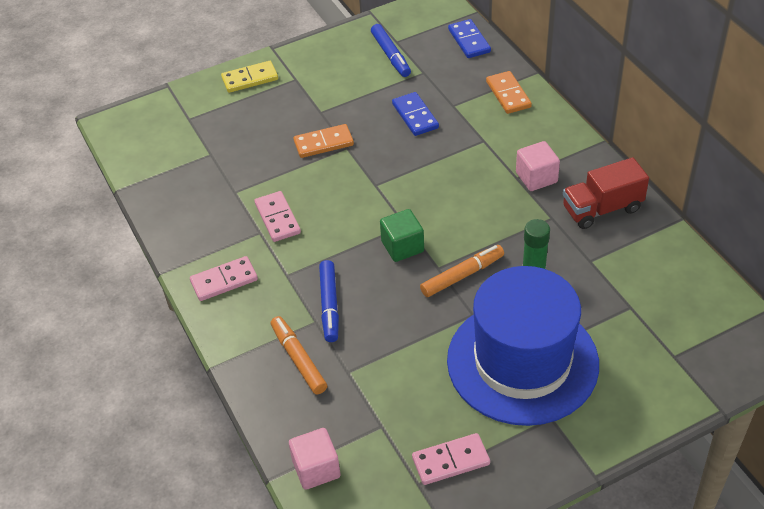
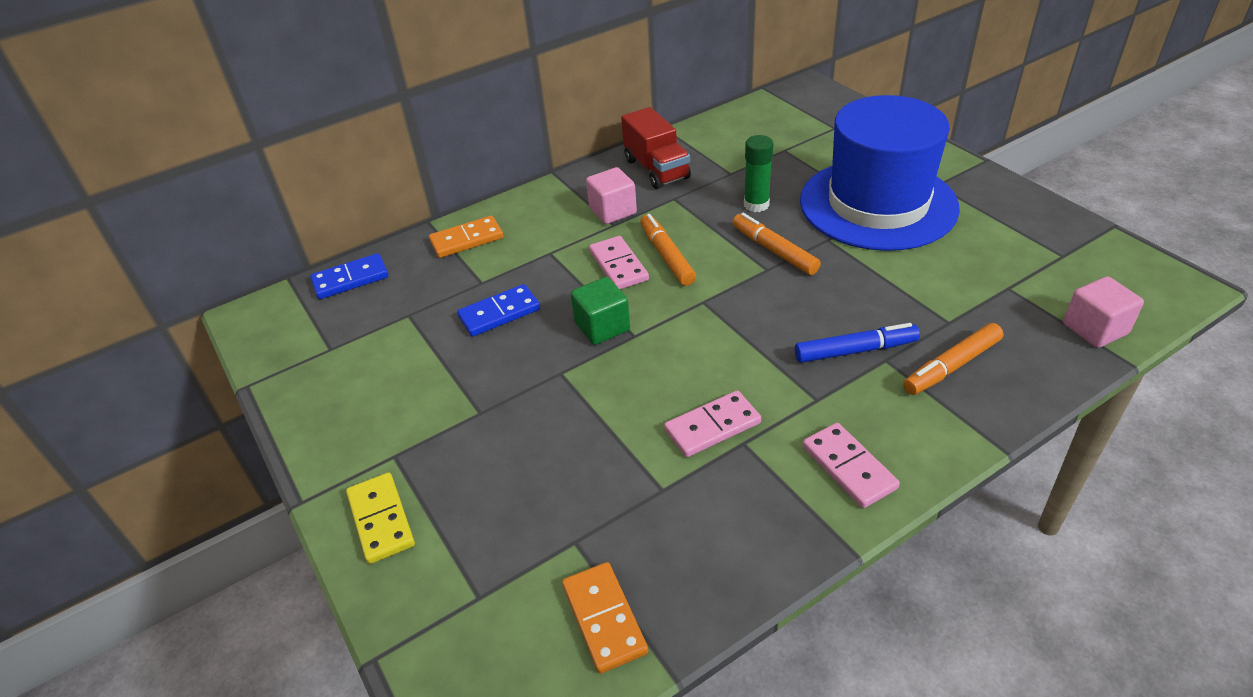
camera: 95 degrees left, 5 degrees down
orange domino [293,124,354,158] -> orange domino moved to [562,562,648,674]
blue marker [371,24,411,77] -> none
green cube [380,209,424,262] -> green cube moved to [571,277,630,345]
pink domino [412,433,490,485] -> pink domino moved to [589,236,649,289]
none -> orange marker [640,214,696,286]

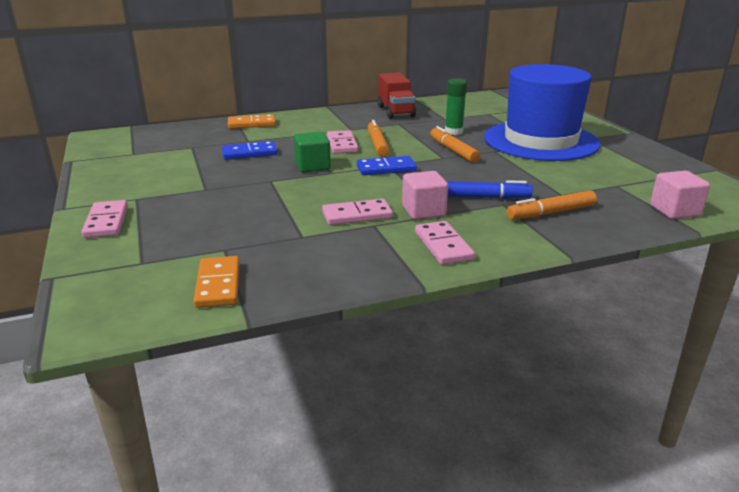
camera: 10 degrees right, 15 degrees down
blue domino [310,253,388,299] -> blue domino moved to [357,156,417,175]
yellow domino [346,473,415,564] -> pink domino [81,200,128,238]
pink cube [586,167,637,224] -> pink cube moved to [402,171,448,220]

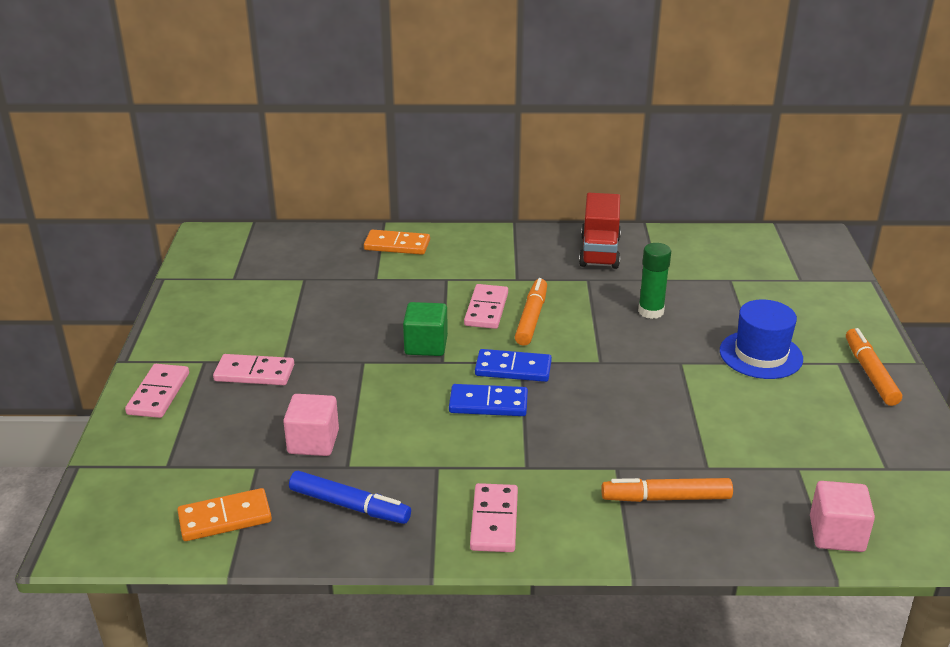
camera: 20 degrees right, 5 degrees up
orange domino [193,256,240,308] -> orange domino turned 60 degrees clockwise [177,488,272,541]
blue domino [222,141,278,160] -> blue domino moved to [449,384,528,416]
pink domino [322,199,393,225] -> pink domino moved to [213,354,294,385]
pink cube [402,171,448,220] -> pink cube moved to [283,394,339,456]
orange marker [430,126,480,163] -> orange marker moved to [846,328,902,406]
blue marker [446,180,533,199] -> blue marker moved to [289,471,411,524]
blue hat [484,64,601,161] -> blue hat [720,300,803,379], size x0.50

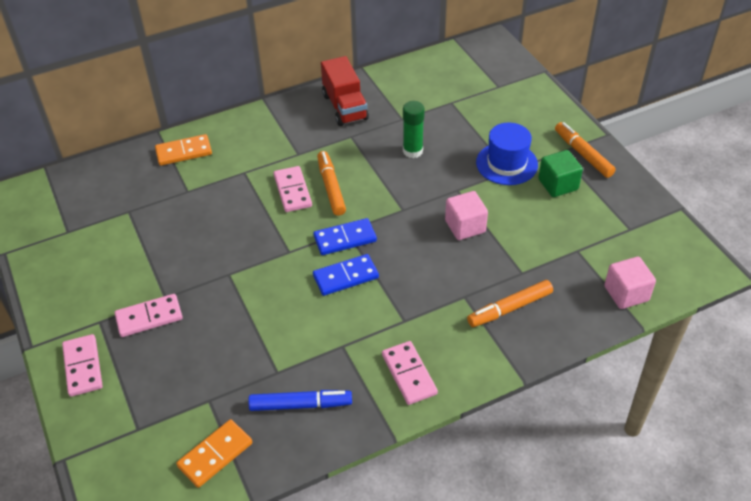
camera: 25 degrees left, 15 degrees up
pink cube [283,394,339,456] -> pink cube moved to [445,191,488,240]
green cube [403,302,448,356] -> green cube moved to [538,150,583,197]

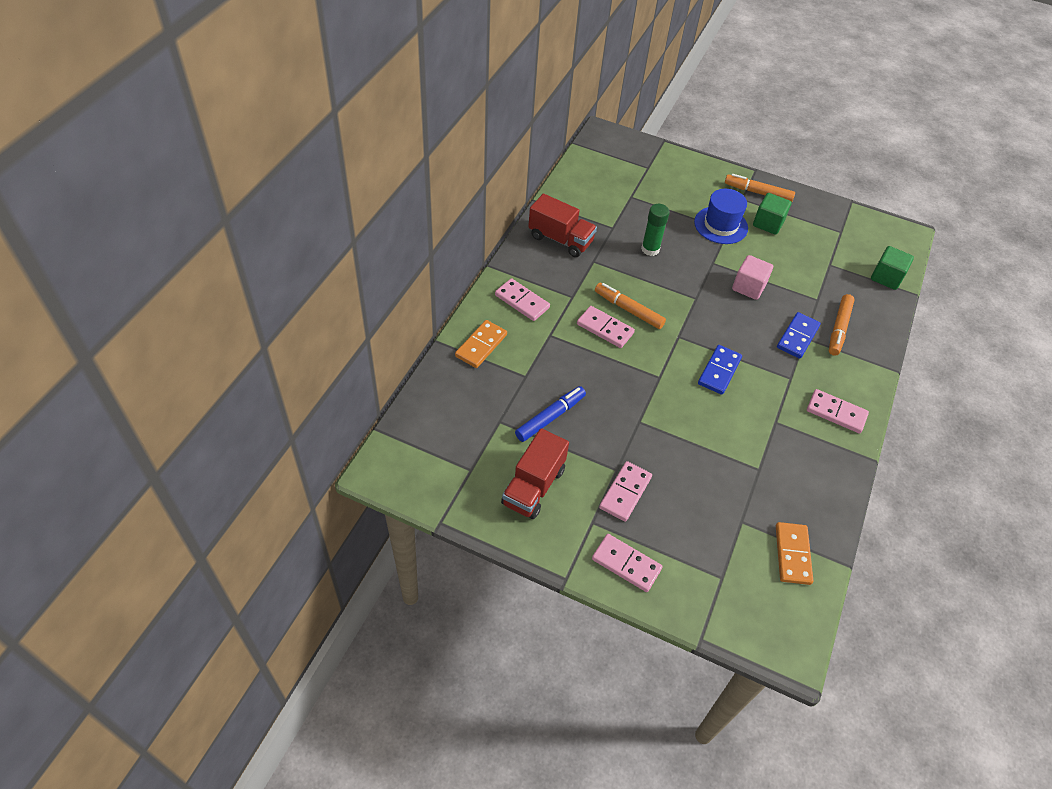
camera: 45 degrees left, 5 degrees up
blue marker [248,390,352,411] -> blue marker moved to [515,386,586,442]
blue domino [313,218,377,255] -> blue domino moved to [777,312,821,359]
pink cube [604,257,656,309] -> green cube [871,246,914,290]
none -> pink domino [495,278,550,321]
none -> red truck [501,428,569,519]

